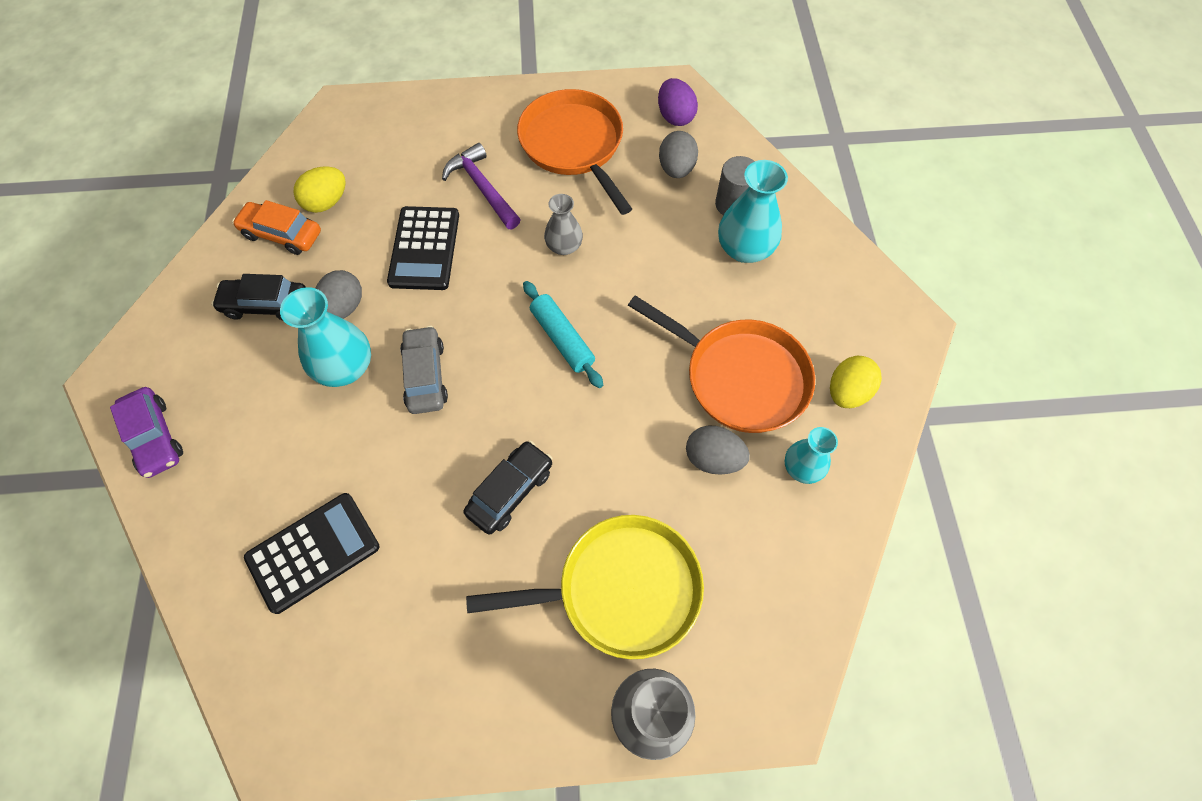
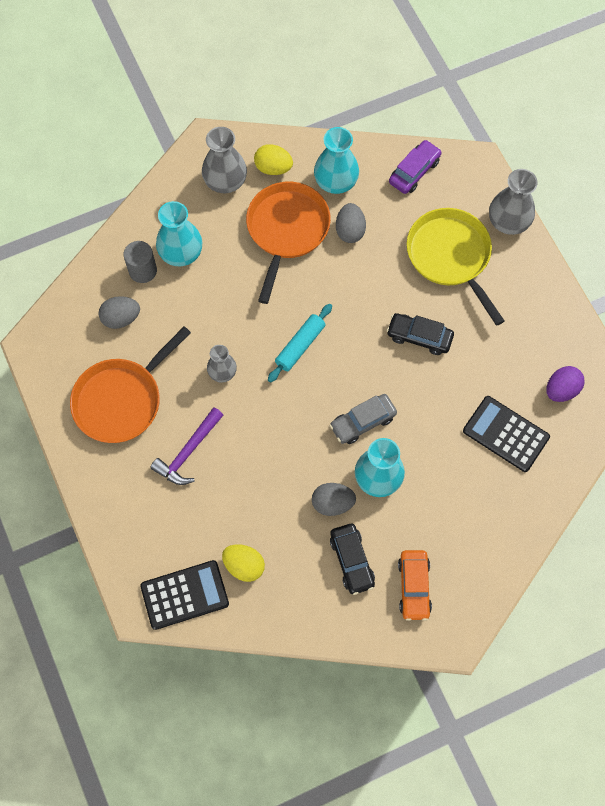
camera: 110 degrees left, 5 degrees up
purple car [110,387,183,478] -> purple car moved to [389,140,442,194]
orange car [232,200,321,255] -> orange car moved to [398,550,432,621]
black calculator [387,206,459,290] -> black calculator moved to [140,560,229,630]
purple egg [658,78,698,126] -> purple egg moved to [546,366,585,402]
turquoise vase [785,427,838,484] -> turquoise vase [314,127,359,194], size x1.61
none -> grey vase [202,127,247,193]

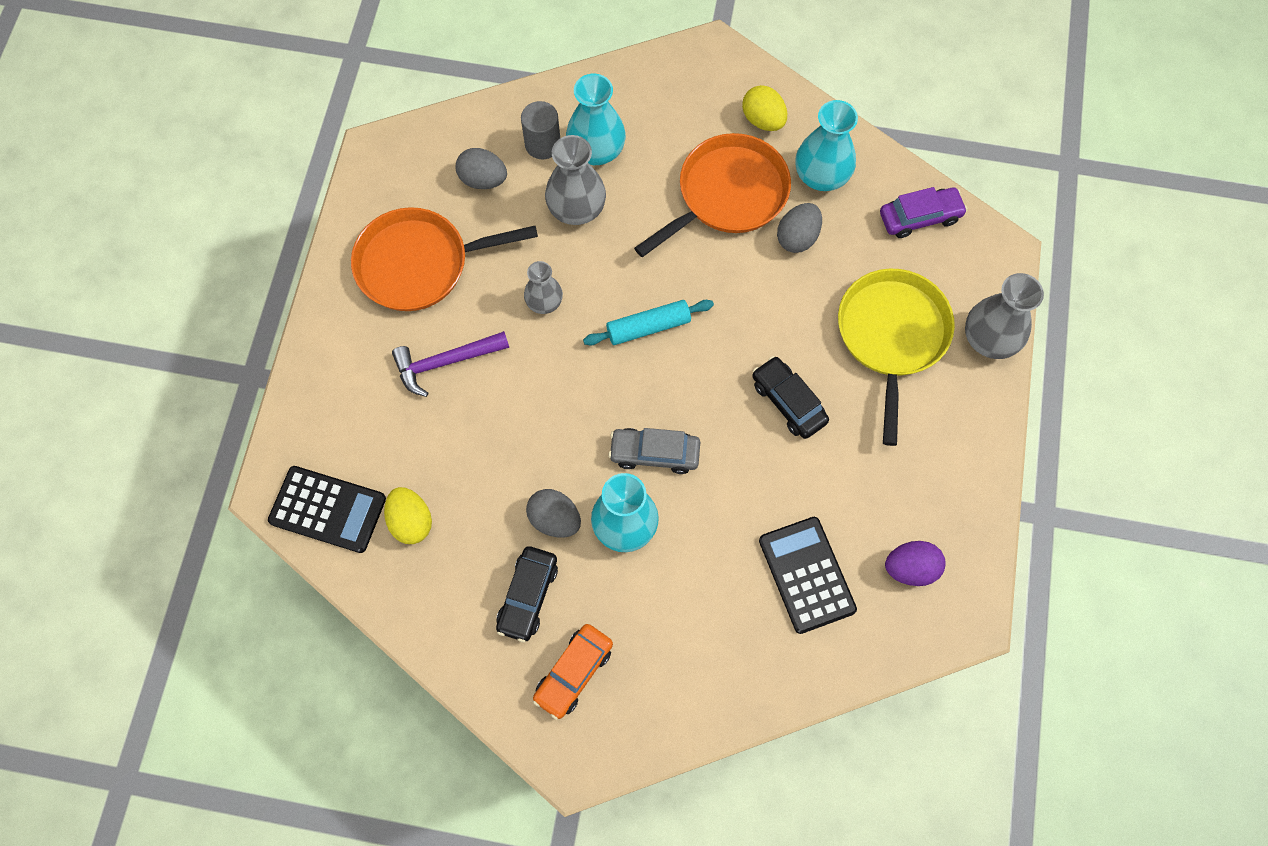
camera: 35 degrees right, 0 degrees up
grey vase [202,127,247,193] -> grey vase moved to [545,135,606,225]

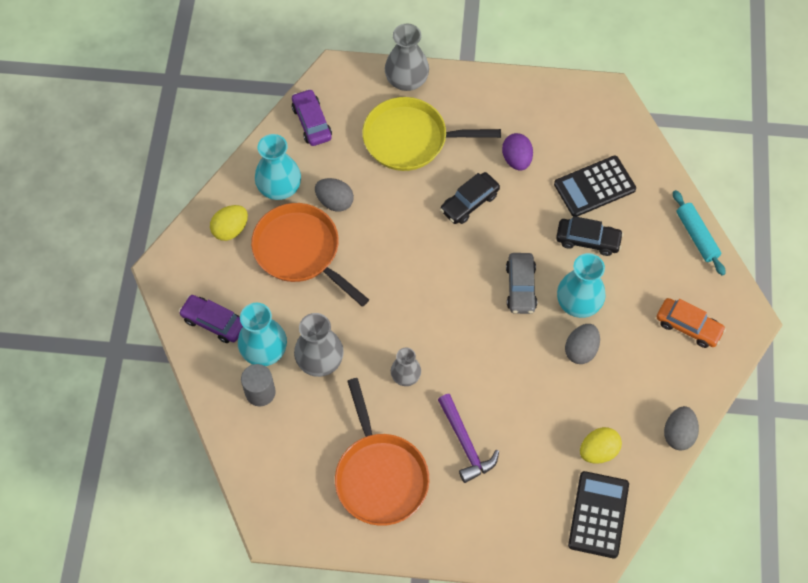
camera: 95 degrees left, 5 degrees down
grey egg [456,148,507,189] -> grey egg moved to [664,406,699,450]
black car [496,546,558,643] -> black car moved to [556,216,623,256]
turquoise rolling pin [583,300,714,345] -> turquoise rolling pin moved to [673,190,726,276]
purple egg [885,541,946,586] -> purple egg moved to [502,133,533,171]
none -> purple car [179,295,243,343]

